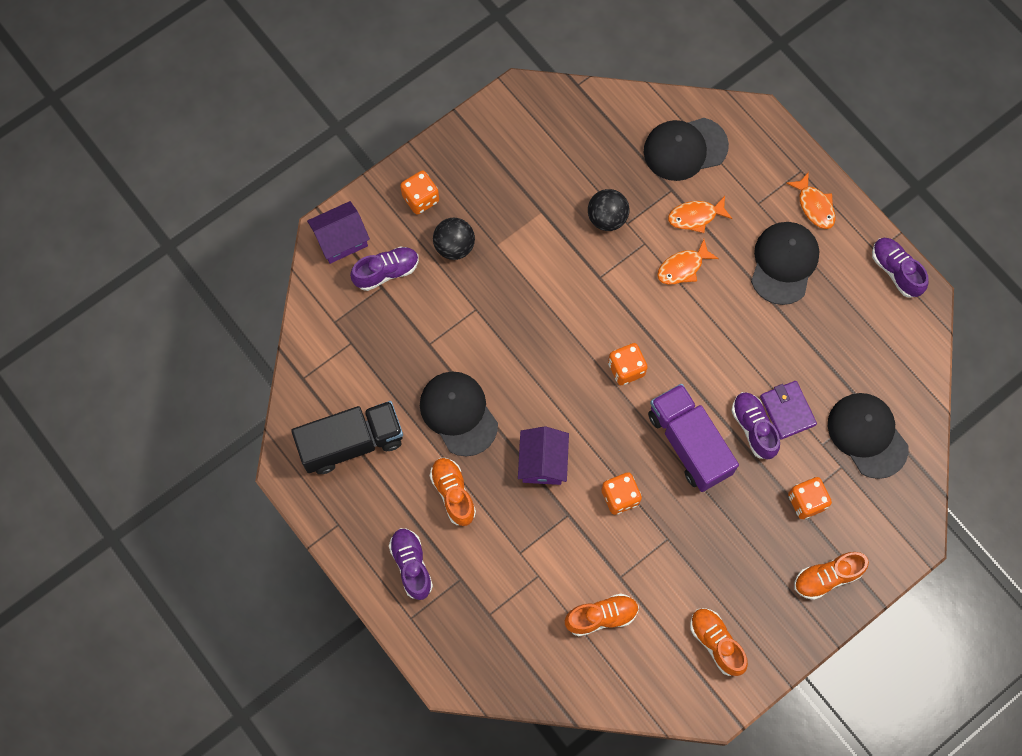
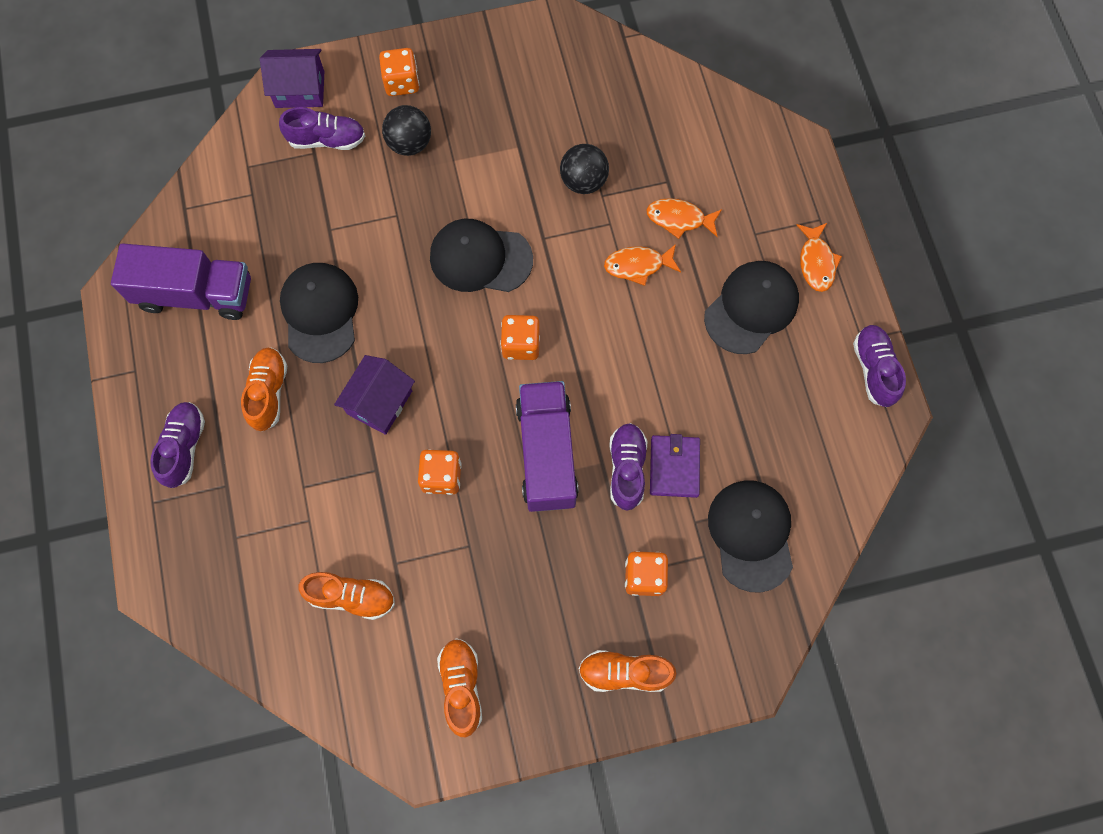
camera: 25 degrees right, 0 degrees up
black truck [291,401,403,474] -> purple truck [111,243,251,320]
black cap [644,118,729,181] -> black cap moved to [430,219,533,292]

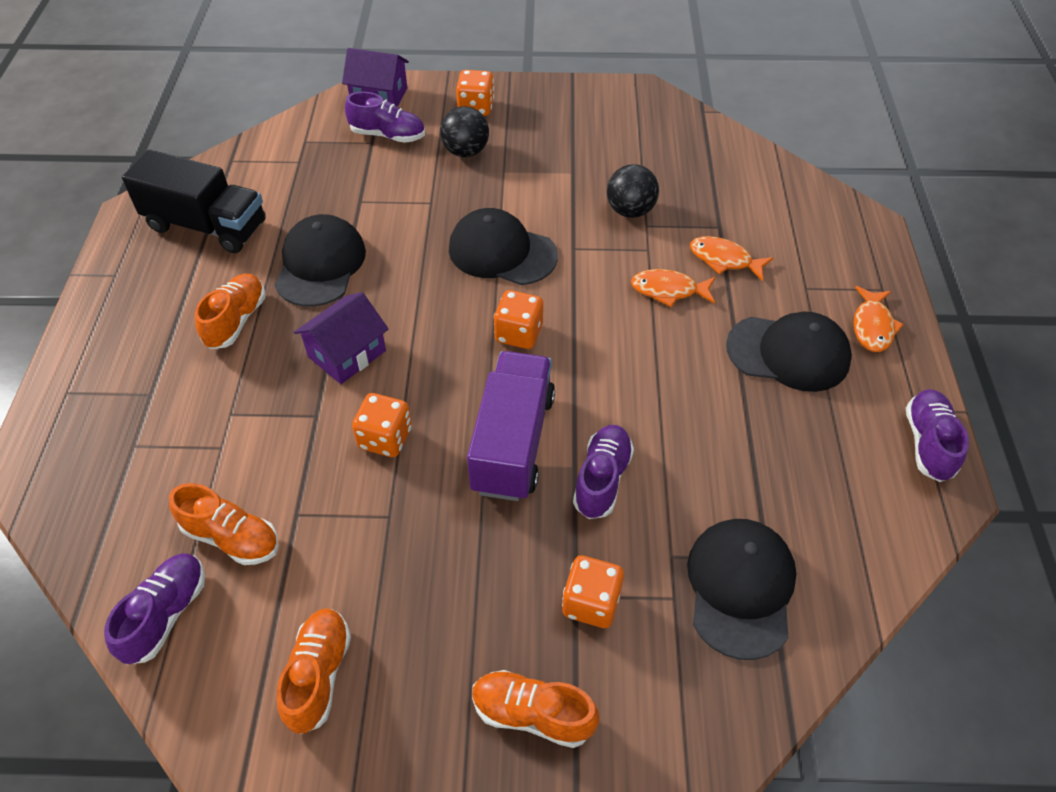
camera: 15 degrees right, 20 degrees down
purple truck [111,243,251,320] -> black truck [122,149,266,253]
purple shoe [150,402,205,488] -> purple shoe moved to [104,553,205,664]
purple wallet [650,434,700,498] -> none
black cap [704,261,799,354] -> black cap turned 45 degrees clockwise [726,312,852,392]

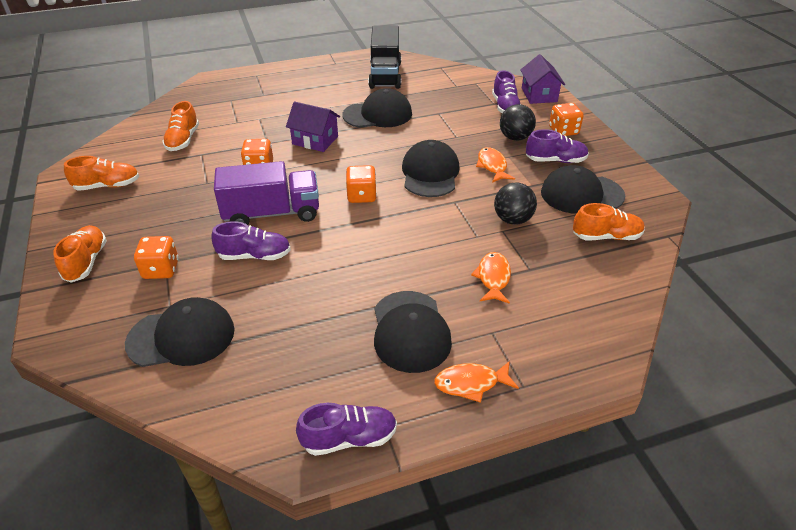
camera: 70 degrees right, 10 degrees down
purple shoe [104,553,205,664] -> purple shoe moved to [526,129,589,163]
orange shoe [195,274,265,349] -> orange shoe moved to [573,203,645,240]
orange fish [631,269,715,307] -> orange fish moved to [476,147,515,183]
none -> black cap [541,165,625,214]

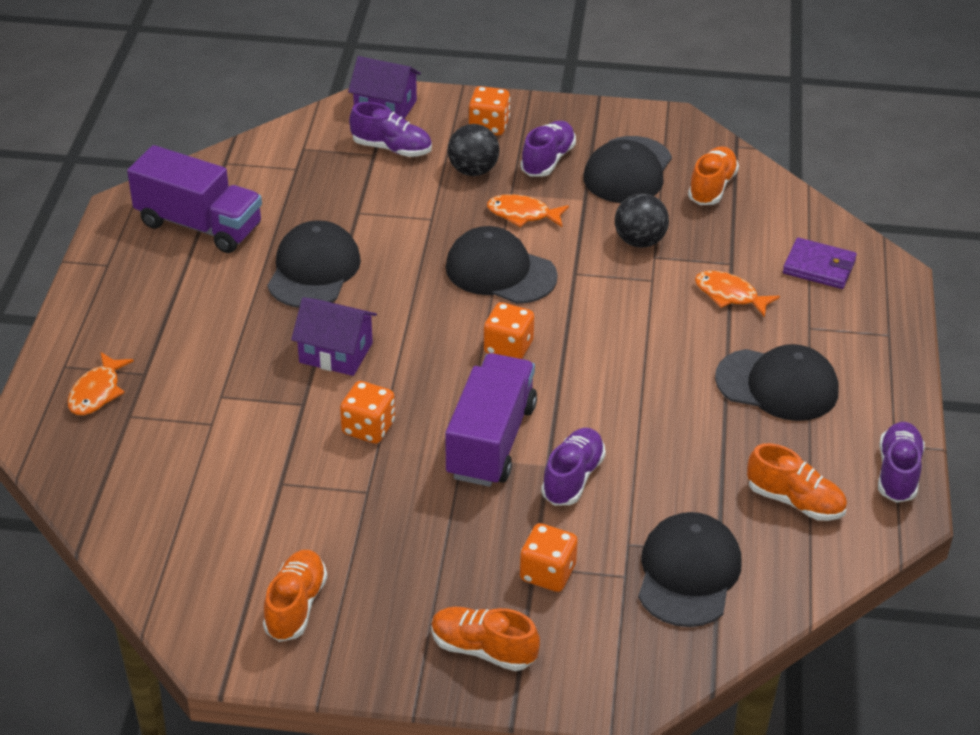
camera: 65 degrees left, 0 degrees up
orange shoe [163,101,199,151] -> orange shoe moved to [747,443,847,521]
purple house [286,102,340,152] -> purple house turned 60 degrees clockwise [291,297,377,376]
black truck [368,25,401,89] -> purple truck [127,145,262,253]
orange fish [434,361,519,403] -> orange fish moved to [68,352,134,415]
none -> purple wallet [783,238,857,289]

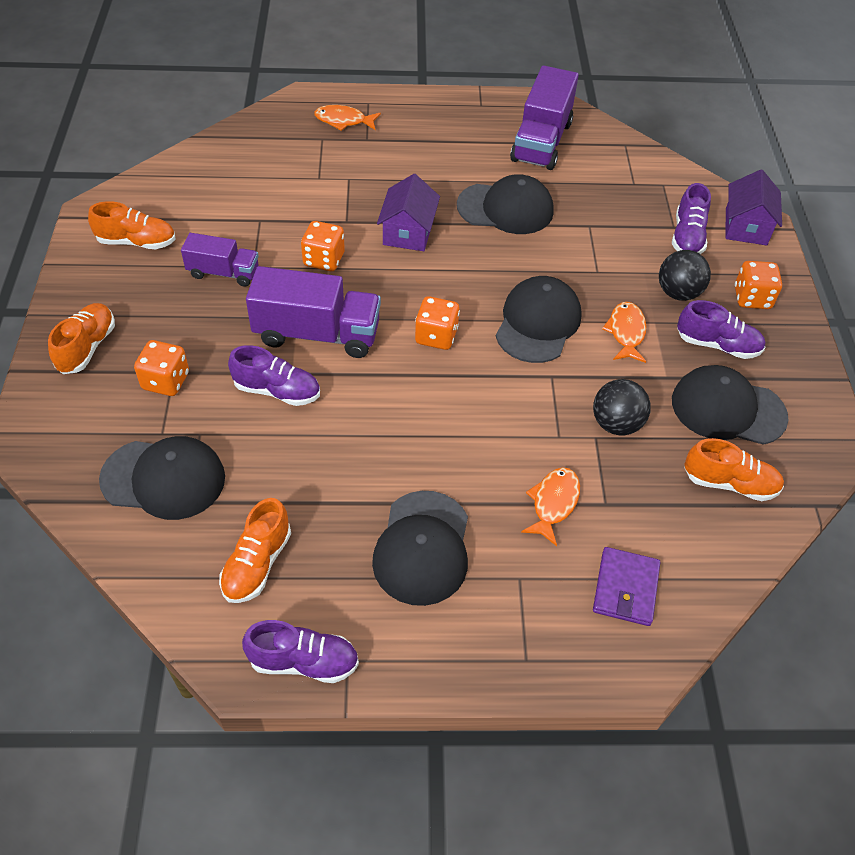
camera: 80 degrees right, 10 degrees up
none -> purple truck [181,233,259,287]

